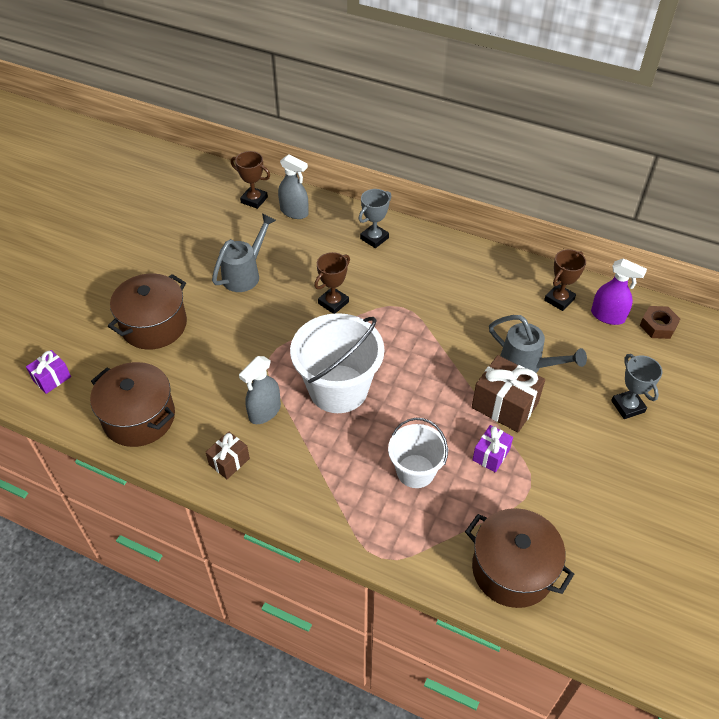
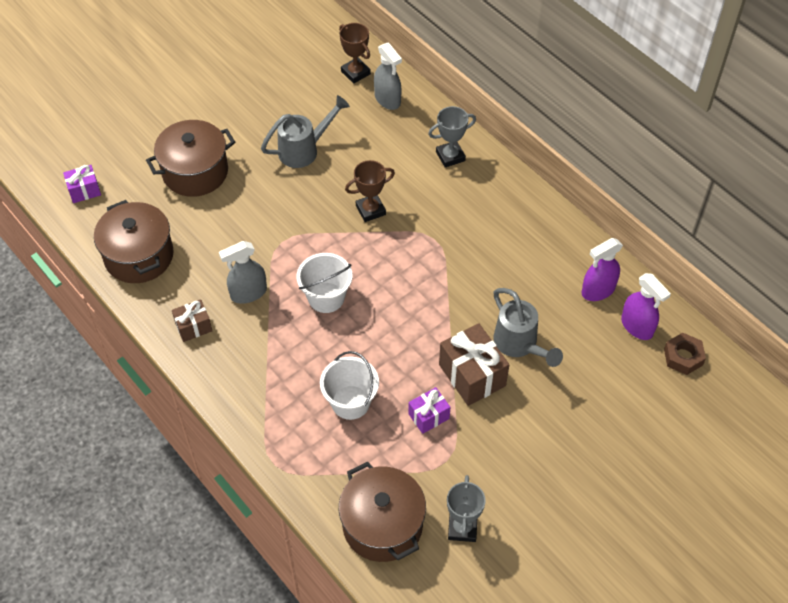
camera: 25 degrees right, 5 degrees up
white bucket [290,313,384,413] -> white bucket [297,253,353,313], size x0.60
brown trophy [544,249,586,311] -> purple spray bottle [581,238,623,301]
grey trophy [611,354,662,419] -> grey trophy moved to [447,475,486,542]

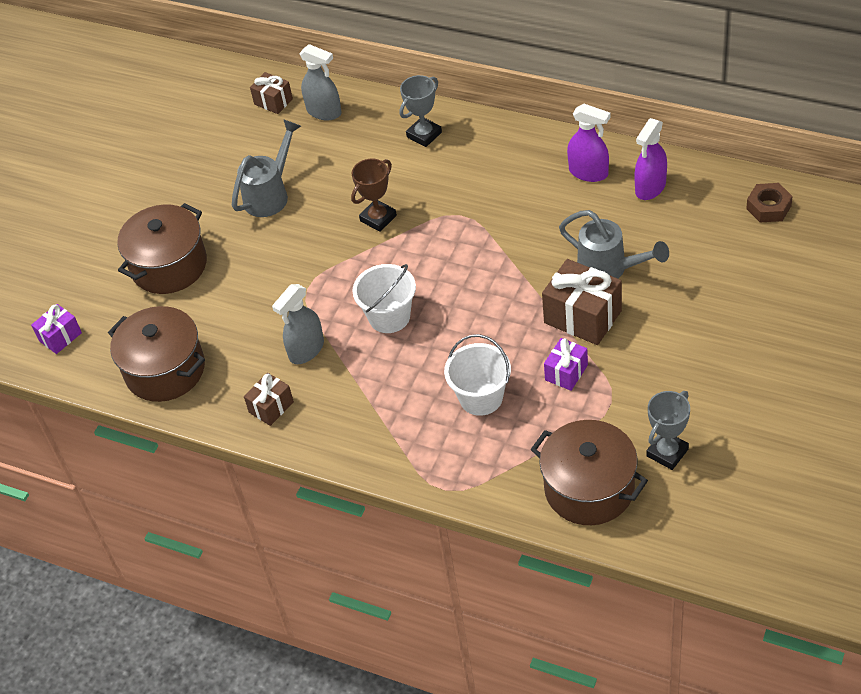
camera: 20 degrees left, 5 degrees down
brown trophy [339,23,371,84] -> brown gift [250,72,293,114]
grey trophy [447,475,486,542] -> grey trophy turned 60 degrees clockwise [646,391,690,470]
purple spray bottle [621,273,671,340] -> purple spray bottle moved to [567,104,610,182]

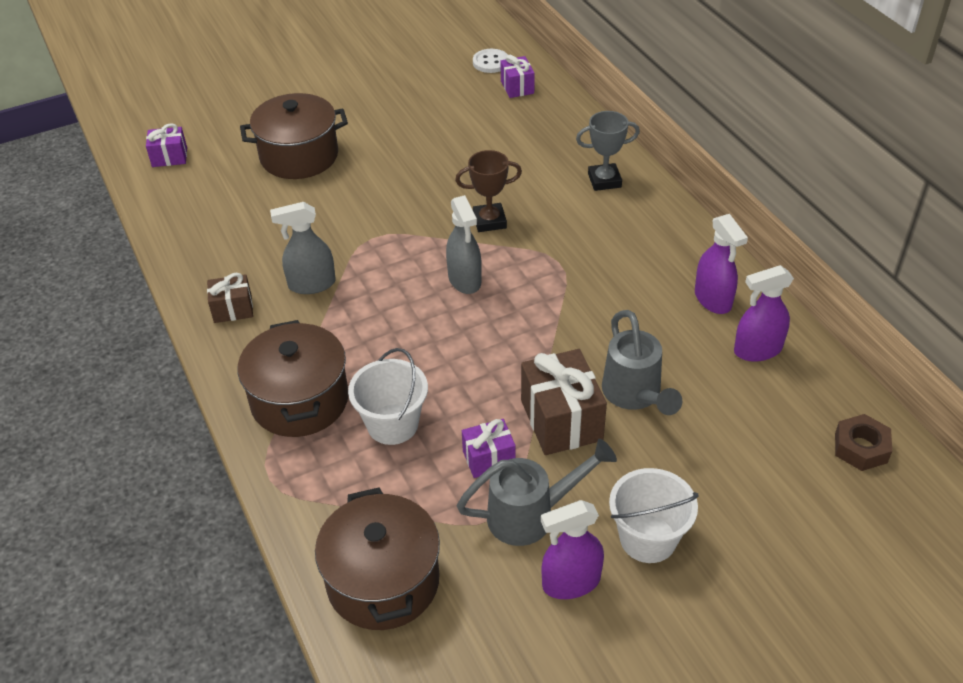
camera: 35 degrees right, 5 degrees down
brown pot [108,306,205,402] -> brown pot moved to [238,320,349,437]
grey watering can [232,119,301,217] -> grey watering can moved to [457,439,617,546]
brown gift [250,72,293,114] -> purple gift [501,55,535,98]
grey spray bottle [299,44,341,120] -> grey spray bottle moved to [446,195,482,294]
white bucket [352,264,416,333] -> white bucket moved to [609,468,699,563]
grey trophy [646,391,690,470] -> none
none -> white button [473,49,508,73]
none -> purple spray bottle [541,500,604,599]

